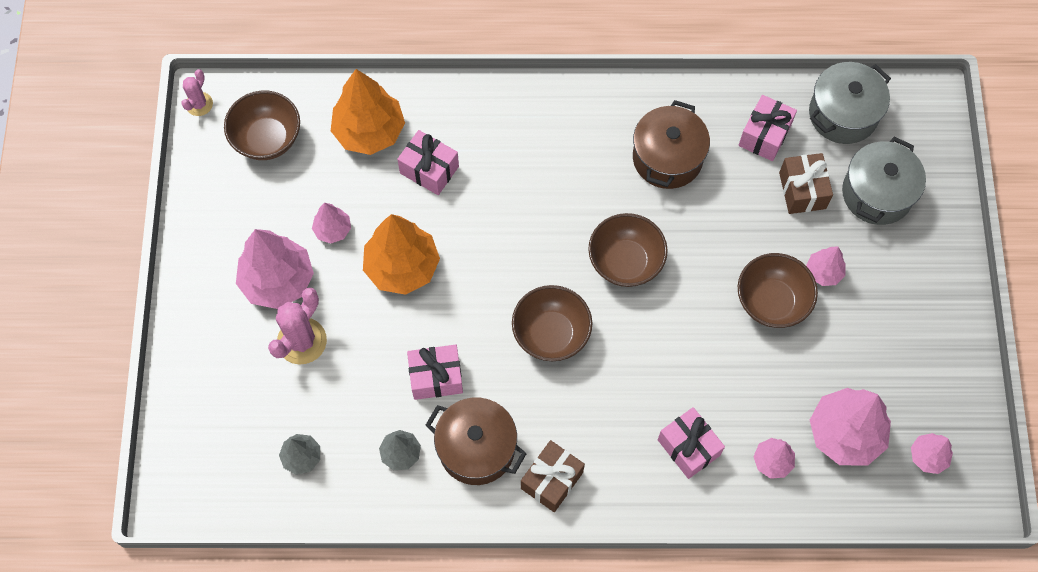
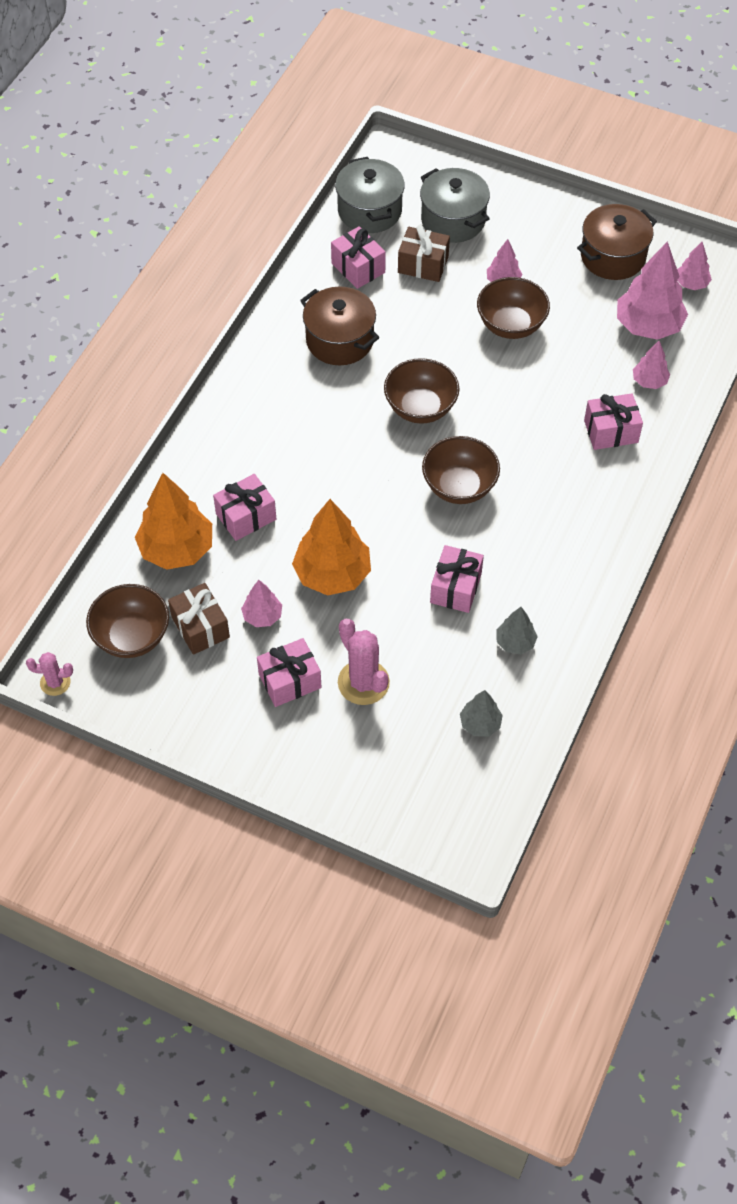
camera: 65 degrees left, 10 degrees down
pink cactus [181,69,213,116] -> pink cactus turned 45 degrees counterclockwise [26,652,73,696]
pink tree [236,229,314,309] -> pink gift [257,638,322,707]
brown pot [426,397,527,485] -> brown pot moved to [577,204,657,280]
brown gift [521,440,585,512] -> brown gift moved to [168,583,230,655]

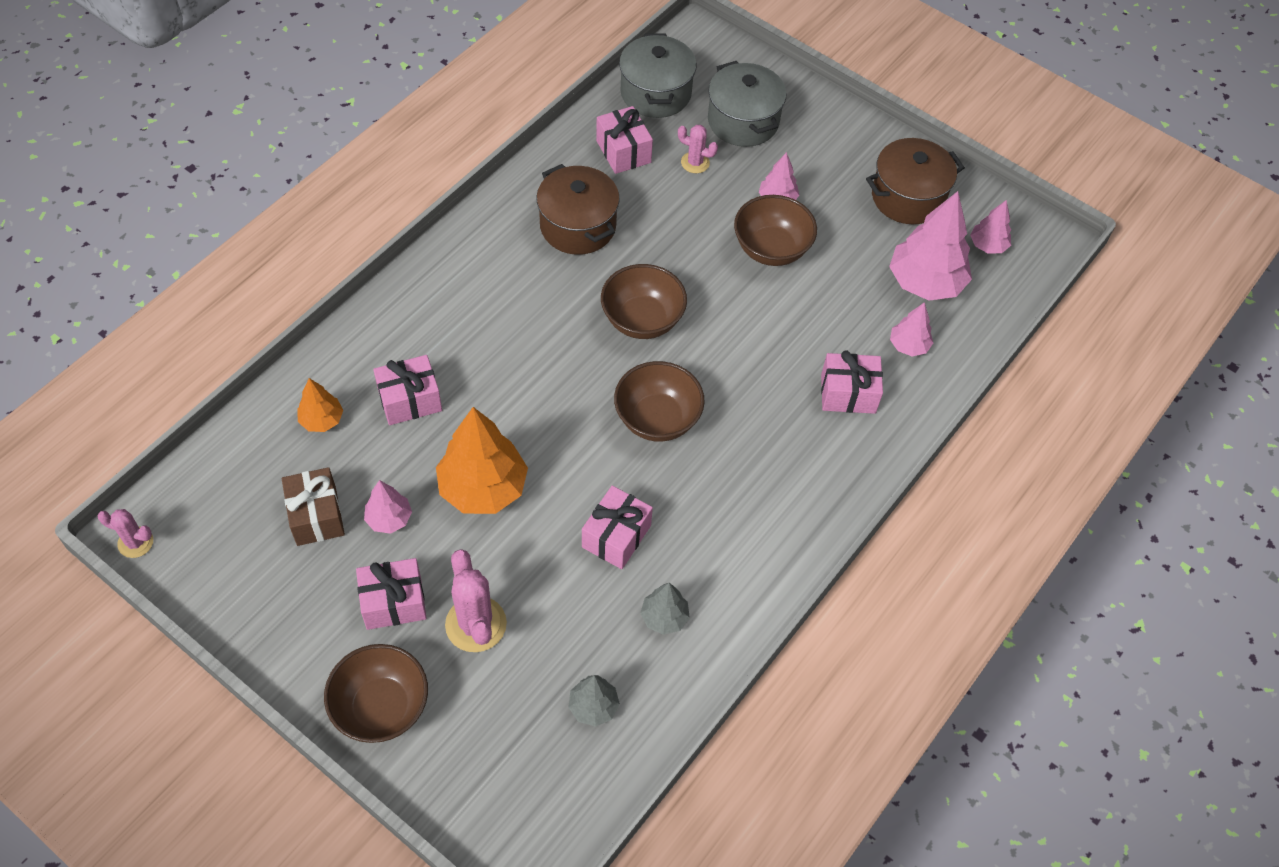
camera: 10 degrees right, 0 degrees up
brown bowl [86,584,169,658] -> brown bowl moved to [324,644,428,743]
orange tree [135,473,212,570] -> orange tree [297,378,343,432], size x0.52
brown gift [398,225,450,282] -> pink cactus [678,125,718,173]

